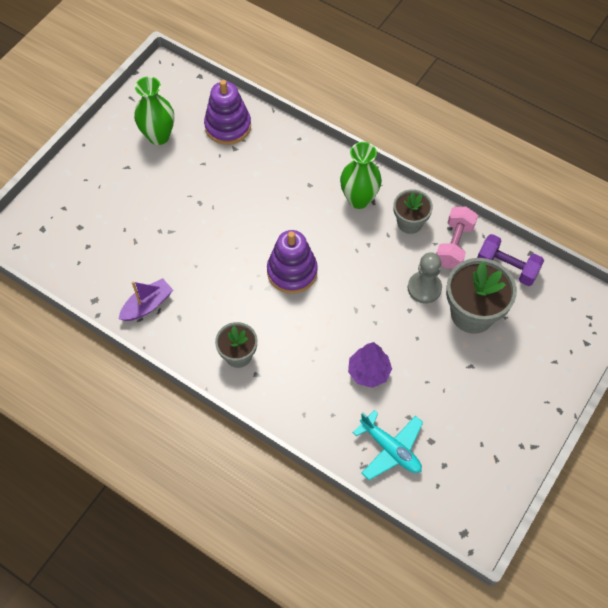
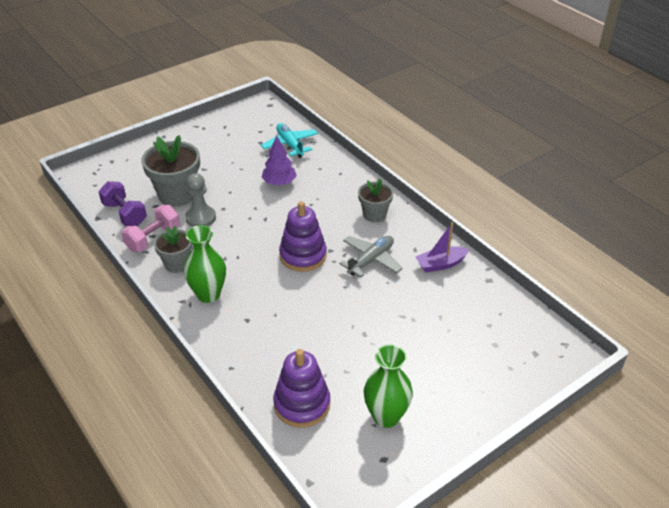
camera: 160 degrees left, 20 degrees down
none -> grey plane [339,236,403,277]

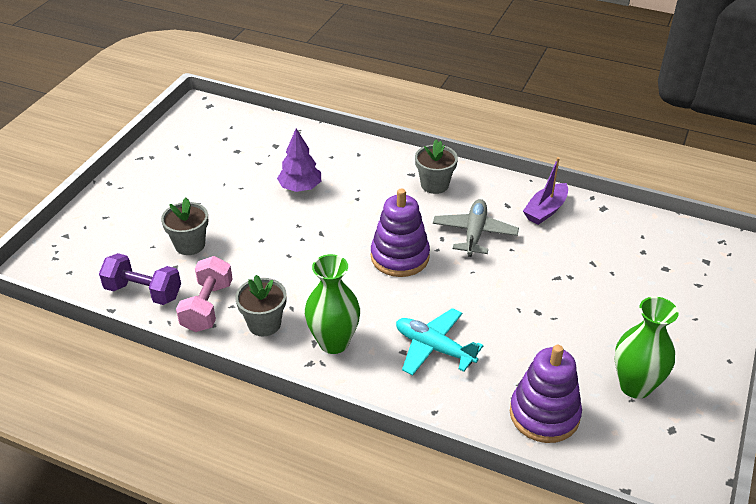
camera: 30 degrees left, 0 degrees up
grey flower pot [142,135,200,207] -> grey flower pot [161,198,209,255], size x0.61
grey pawn [185,173,216,227] -> none
turquoise plane [261,123,318,158] -> turquoise plane moved to [396,308,483,375]

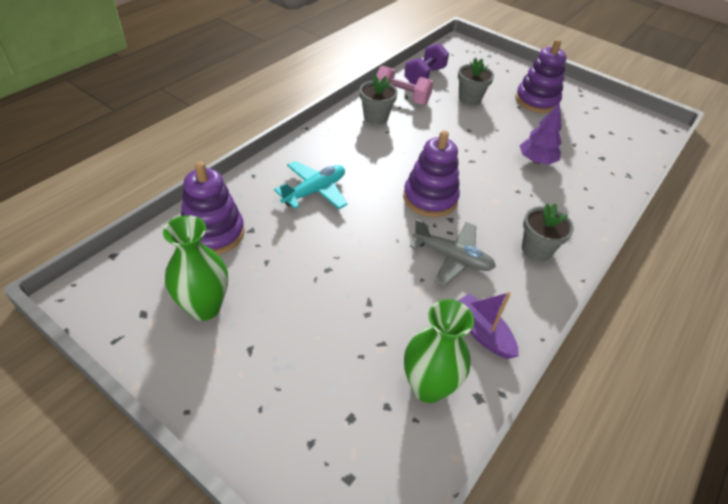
camera: 100 degrees right, 5 degrees up
green vase [305,254,360,354] -> green vase moved to [404,299,474,403]
none -> purple stacking toy [515,39,566,113]

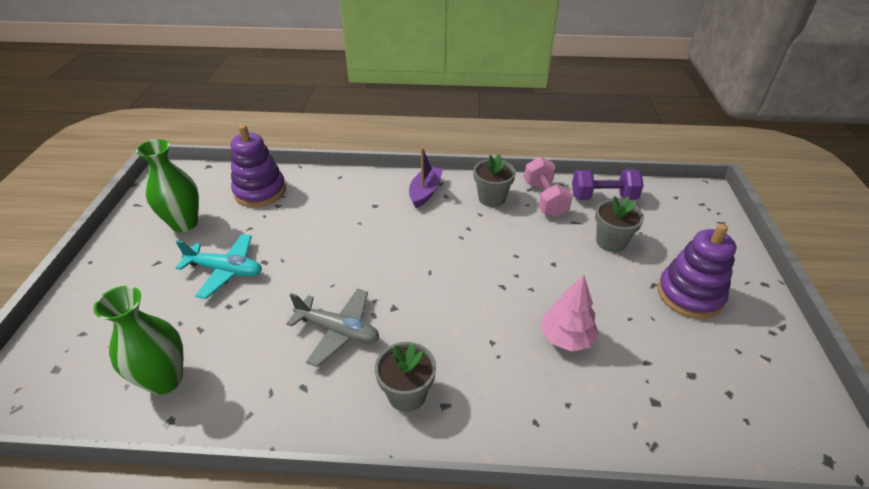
camera: 60 degrees right, 5 degrees down
turquoise plane [274,161,347,209] -> turquoise plane moved to [176,234,262,299]
purple stacking toy [403,130,460,217] -> none
grey plane [410,219,496,286] -> grey plane turned 60 degrees counterclockwise [286,288,379,367]
purple boat [457,292,519,359] -> purple boat moved to [409,147,443,208]
purple tree [520,102,562,165] -> pink tree [541,275,599,351]

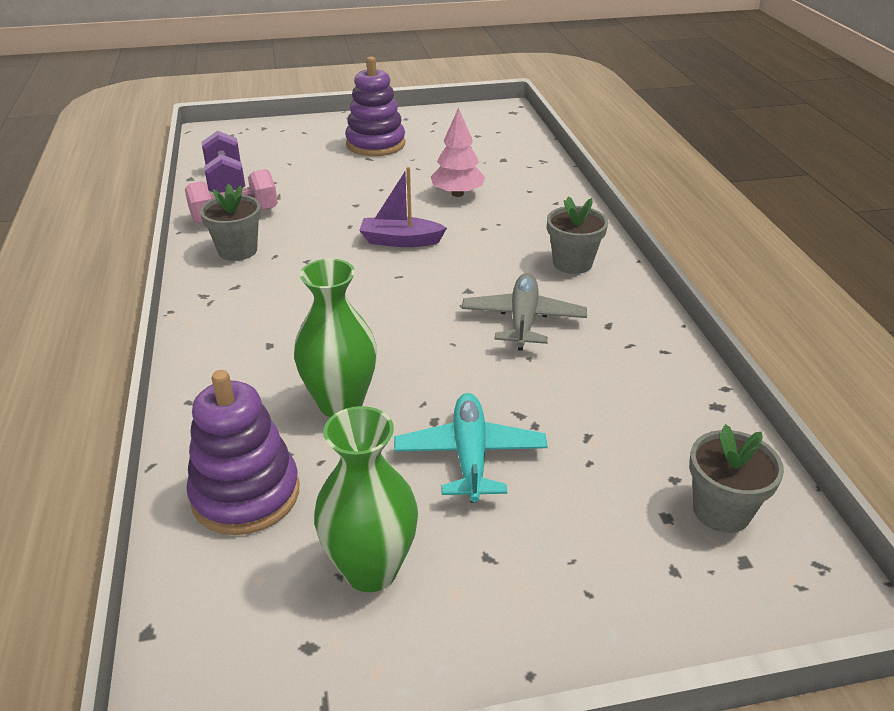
camera: 105 degrees left, 5 degrees down
green vase [93,286,183,395] -> green vase moved to [294,259,377,417]
purple boat [409,147,443,208] -> purple boat moved to [359,167,447,247]
grey flower pot [595,196,644,252] -> grey flower pot moved to [689,424,784,533]

